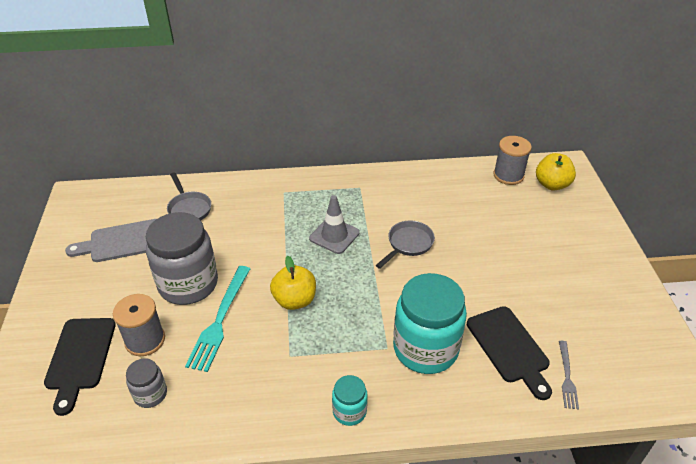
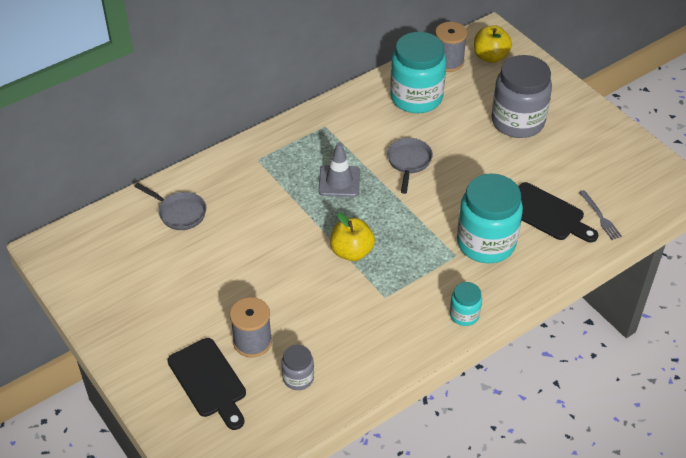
camera: 30 degrees left, 5 degrees up
grey cutting board [65,219,156,262] -> none
grey jar [146,212,218,305] -> grey jar moved to [491,55,552,138]
turquoise fork [185,266,250,372] -> none
none -> turquoise jar [390,32,446,113]

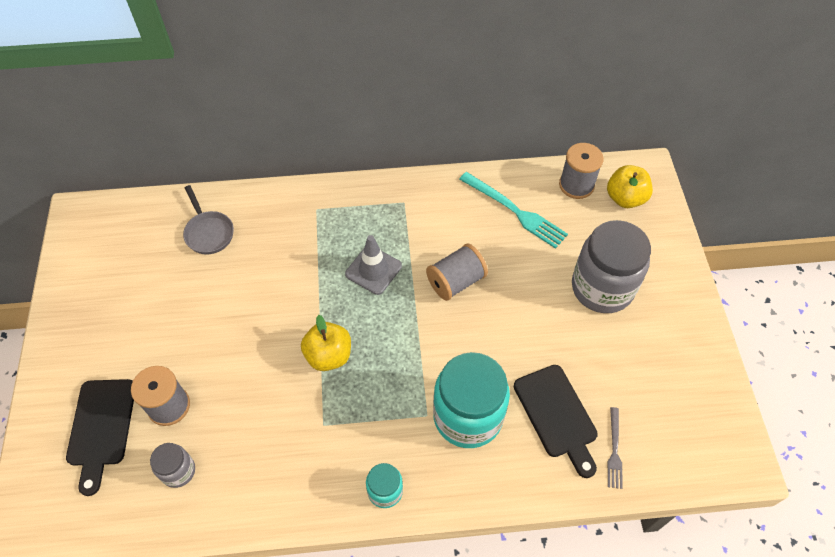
camera: 30 degrees right, 10 degrees up
grey pan [387,138,433,194] -> grey spool [426,243,488,301]
turquoise jar [390,32,446,113] -> turquoise fork [459,172,568,249]

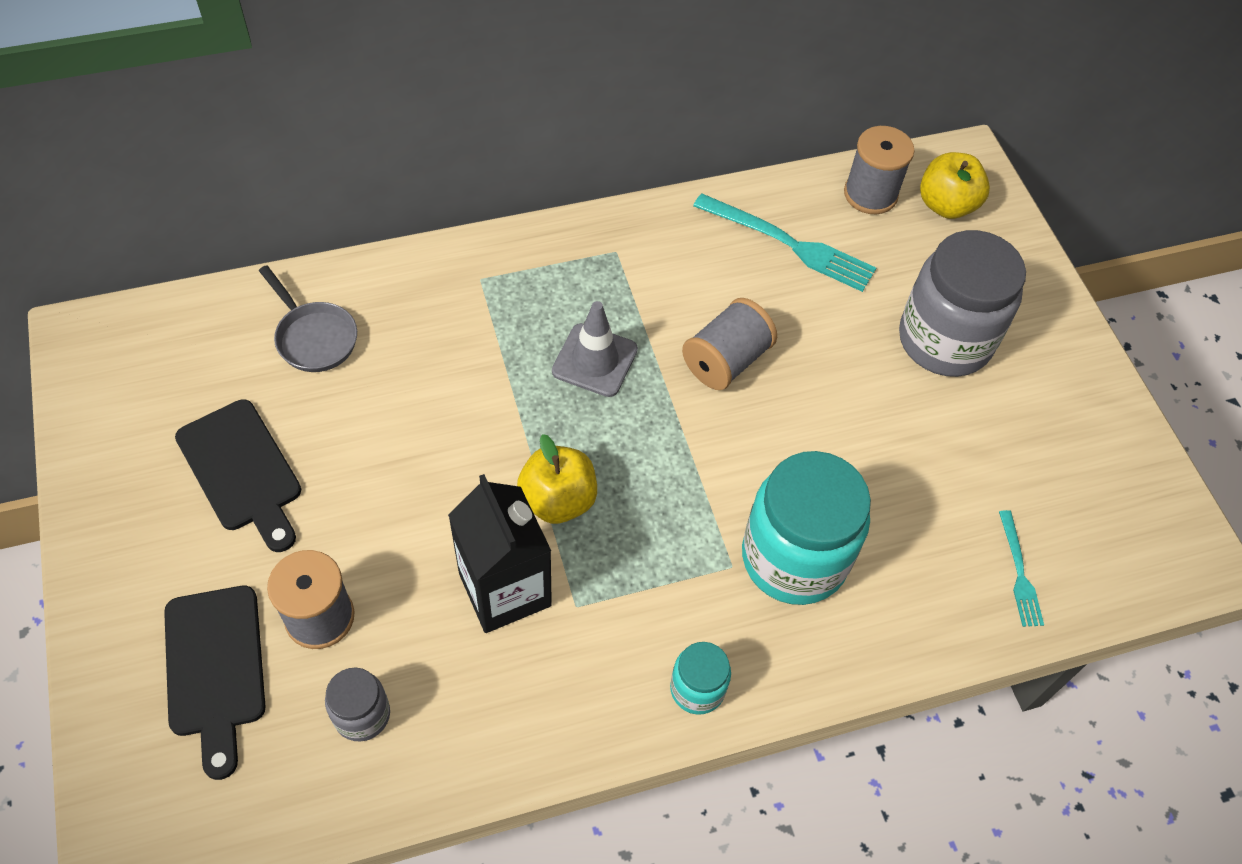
camera: 15 degrees left, 0 degrees up
black cutting board [514,365,598,478] -> black cutting board moved to [175,399,301,552]
grey fork [608,407,623,489] -> turquoise fork [999,510,1044,627]
none -> black carton [448,474,552,633]

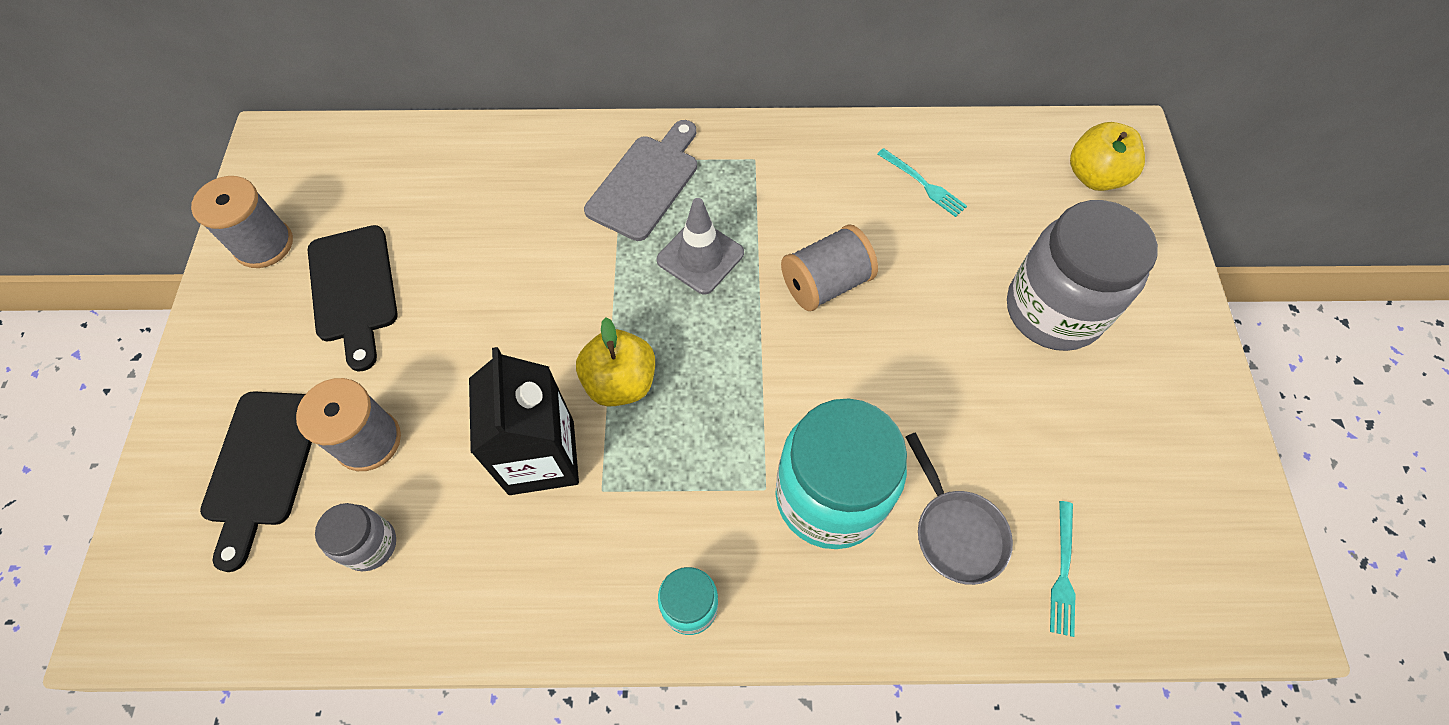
camera: 20 degrees right, 5 degrees up
grey pan [259,265,357,372] -> grey pan moved to [906,433,1013,585]
turquoise fork [693,193,876,292] -> turquoise fork [877,148,967,217], size x0.55
grey spool [844,126,915,214] -> grey spool moved to [191,176,293,268]
none -> grey cutting board [584,120,697,241]

